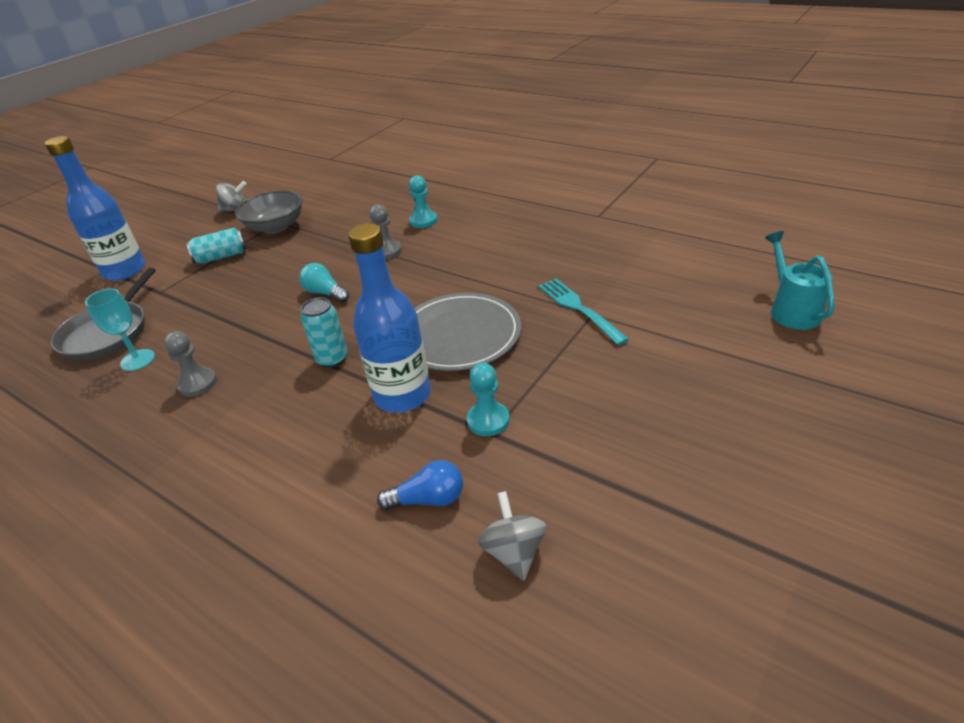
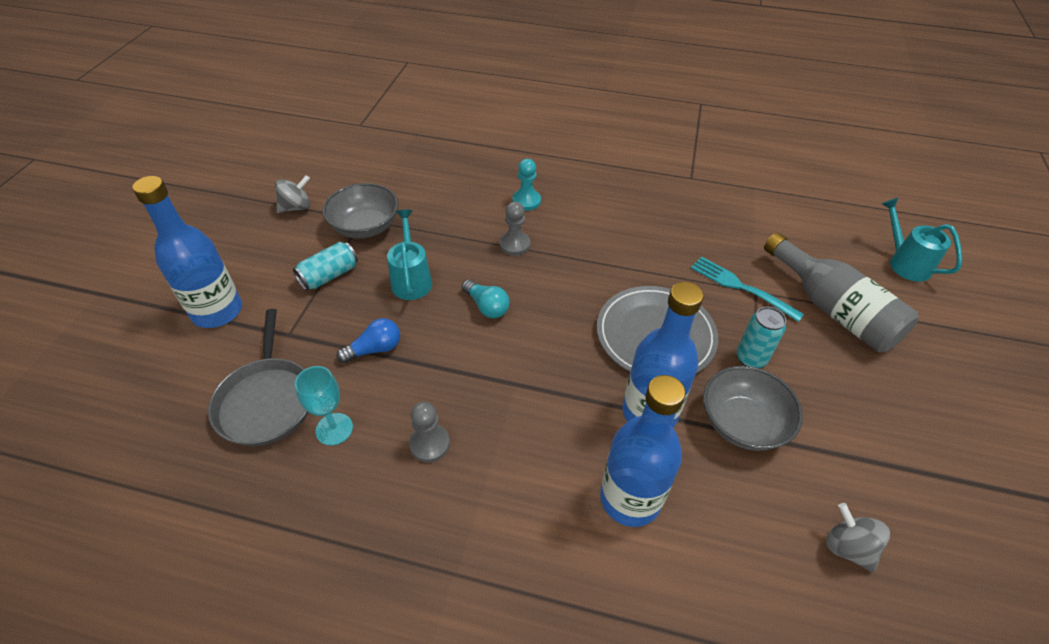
camera: 25 degrees left, 10 degrees up
turquoise light bulb [299,263,349,302] -> turquoise light bulb turned 150 degrees counterclockwise [462,279,510,318]
turquoise can [301,297,348,368] -> turquoise can moved to [737,307,786,368]
blue light bulb [377,460,463,510] -> blue light bulb moved to [336,318,400,363]
turquoise pawn [467,363,510,436] -> grey bowl [703,366,803,451]
none -> turquoise watering can [387,210,432,300]
none -> blue bottle [600,375,686,527]
none -> grey bottle [764,233,918,352]

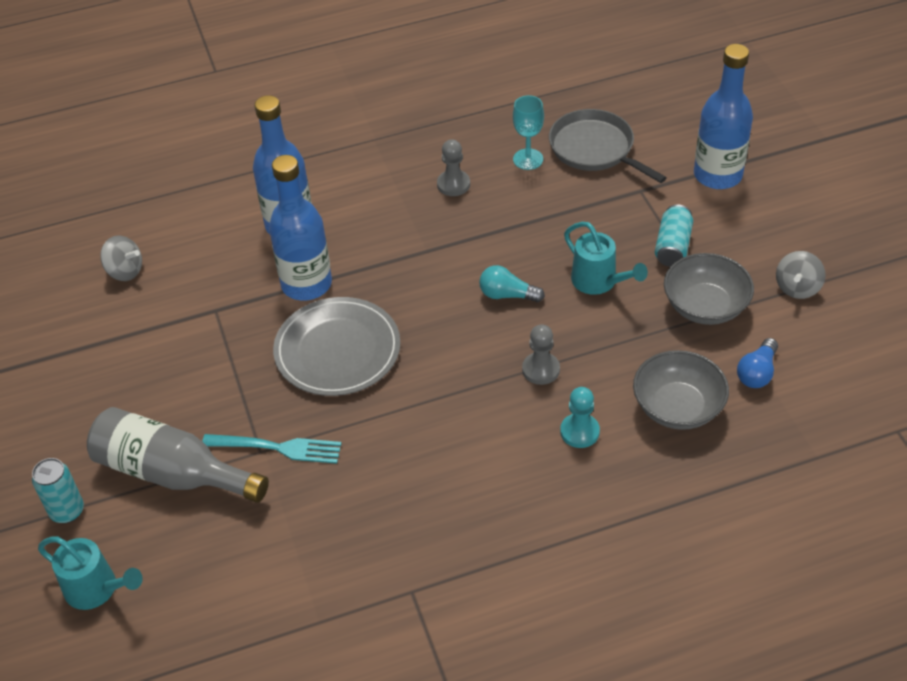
camera: 150 degrees right, 0 degrees up
blue light bulb [336,318,400,363] -> blue light bulb moved to [737,338,778,388]
grey bowl [703,366,803,451] -> grey bowl moved to [633,350,729,430]
turquoise can [737,307,786,368] -> turquoise can moved to [32,458,84,523]

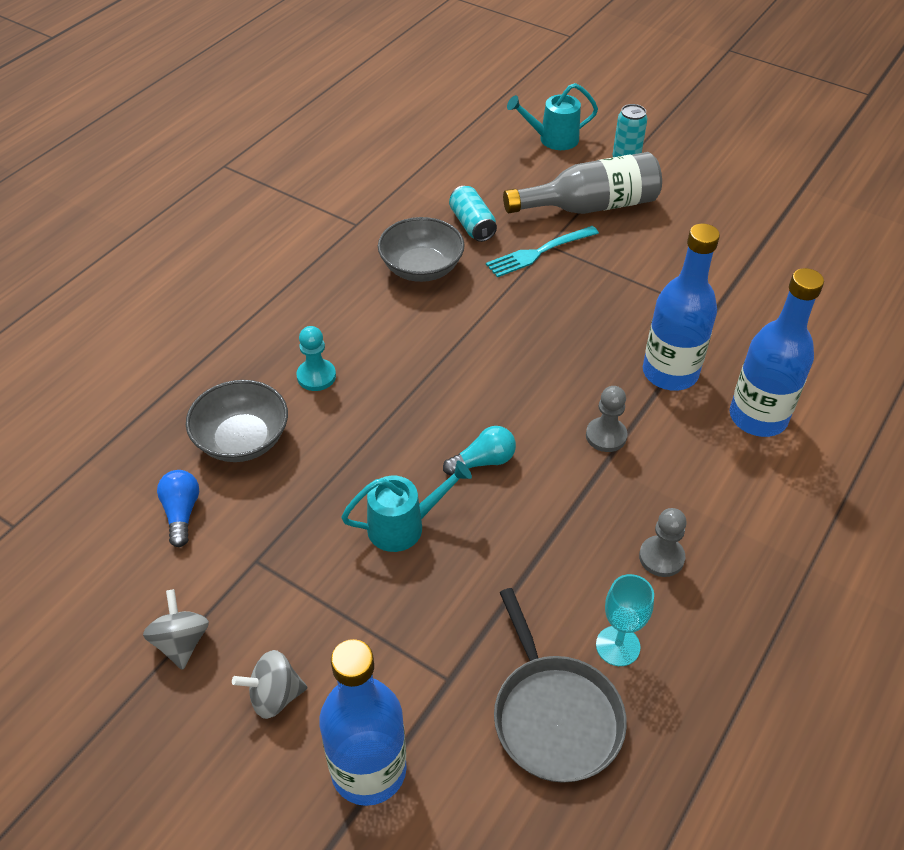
camera: 140 degrees right, 0 degrees up
grey spinning top [100,235,142,281] -> grey spinning top moved to [232,650,307,719]
grey plate [273,297,400,396] -> none
grey pawn [522,324,560,385] -> grey pawn moved to [586,386,628,452]
grey pan [549,109,667,183] -> grey pan turned 60 degrees clockwise [494,588,627,783]
turquoise watering can [564,222,648,295] -> turquoise watering can turned 150 degrees clockwise [341,461,472,552]
turquoise can [655,204,693,267] -> turquoise can moved to [449,186,497,242]
grey bowl [664,253,754,325] -> grey bowl moved to [378,217,465,282]

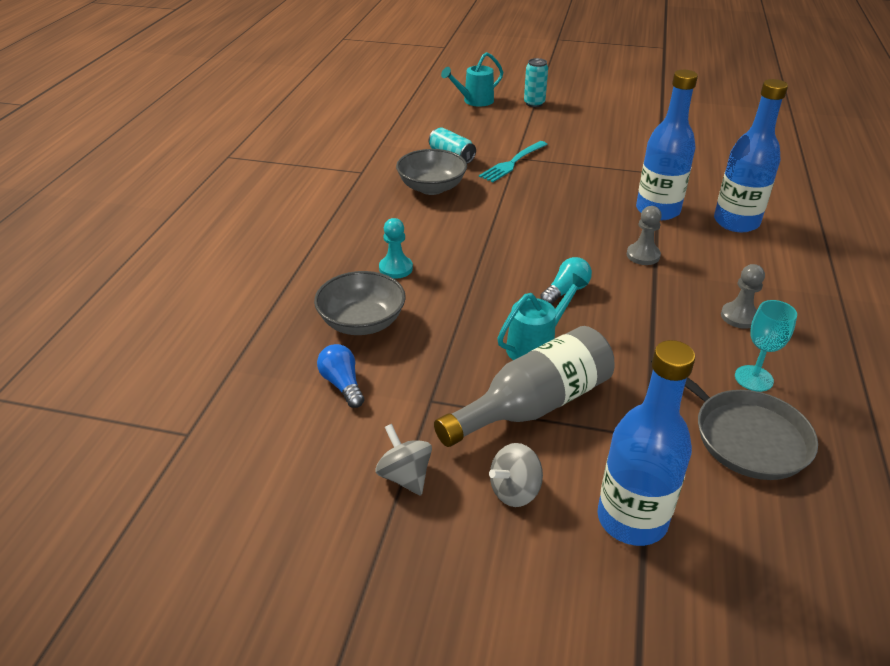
camera: 20 degrees left, 10 degrees down
grey bottle [503,152,662,214] -> grey bottle moved to [434,326,614,447]

